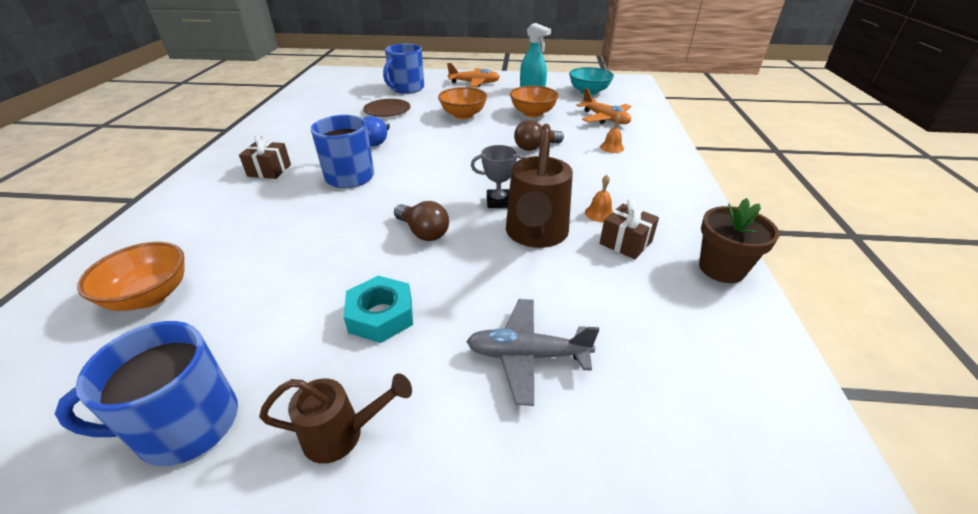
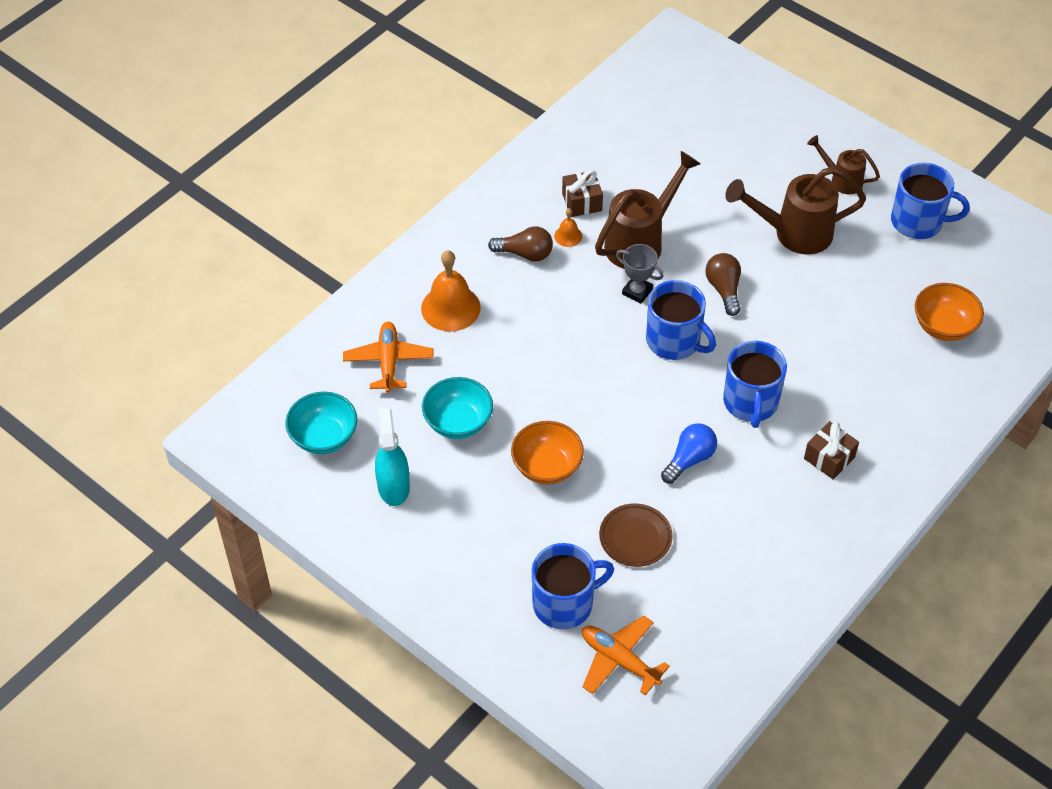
camera: 145 degrees left, 15 degrees up
turquoise nut [343,276,413,343] -> brown watering can [725,167,866,254]
orange plane [447,63,500,87] -> orange plane moved to [582,616,670,695]
grey plane [466,299,599,406] -> none
orange bowl [510,86,559,118] -> turquoise bowl [422,377,493,439]
brown light bulb [514,120,564,151] -> brown light bulb moved to [488,226,553,262]
orange bell [600,113,624,153] -> orange bell [421,250,481,332], size x2.05
brown flower pot [699,198,779,283] -> none
none -> blue mug [646,280,716,360]

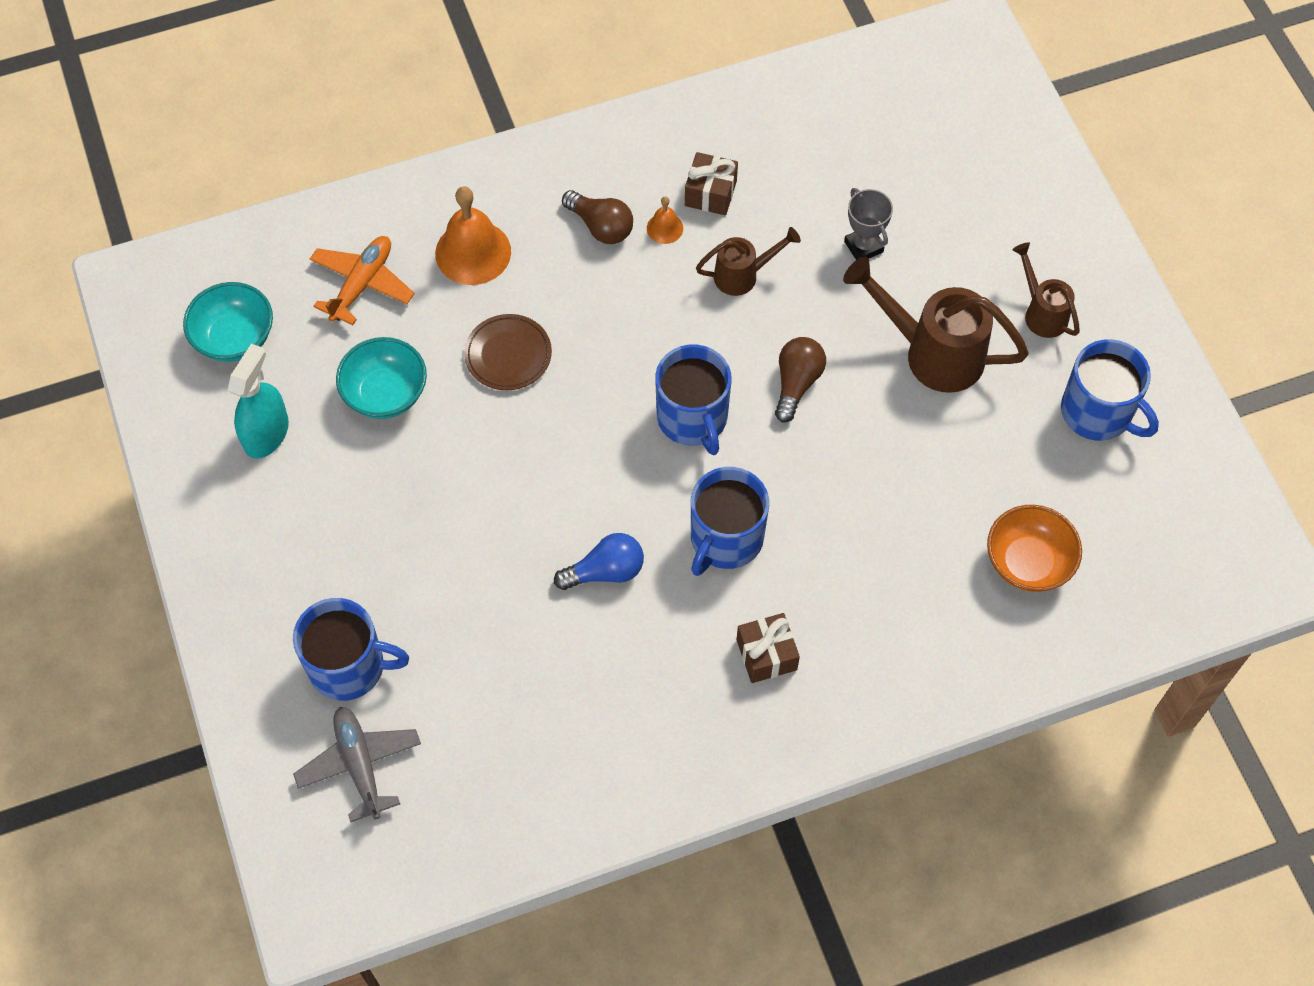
camera: 30 degrees right, 10 degrees up
orange bowl [511,421,584,485] -> none
orange plane [582,616,670,695] -> grey plane [293,707,421,822]
brown watering can [595,151,701,269] -> brown watering can [696,227,801,296], size x0.56
brown plate [599,504,673,567] -> brown plate moved to [464,314,552,390]
grey trophy [616,244,663,304] -> grey trophy moved to [844,188,893,260]

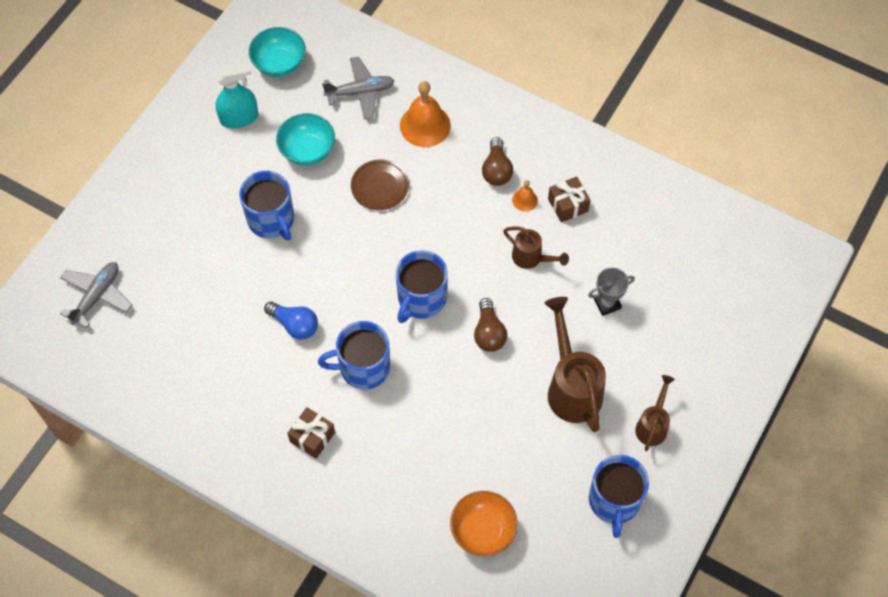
camera: 50 degrees right, 0 degrees up
blue mug [293,598,409,701] -> blue mug moved to [239,171,294,241]
orange plane [310,236,415,325] -> grey plane [322,57,394,120]
brown light bulb [775,337,826,422] -> brown light bulb turned 105 degrees clockwise [474,298,507,352]
grey trophy [844,188,893,260] -> grey trophy turned 45 degrees clockwise [588,268,635,316]

